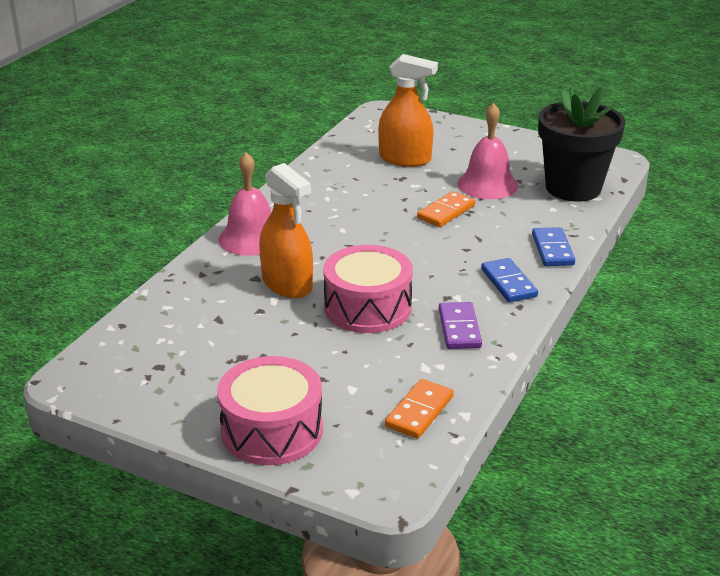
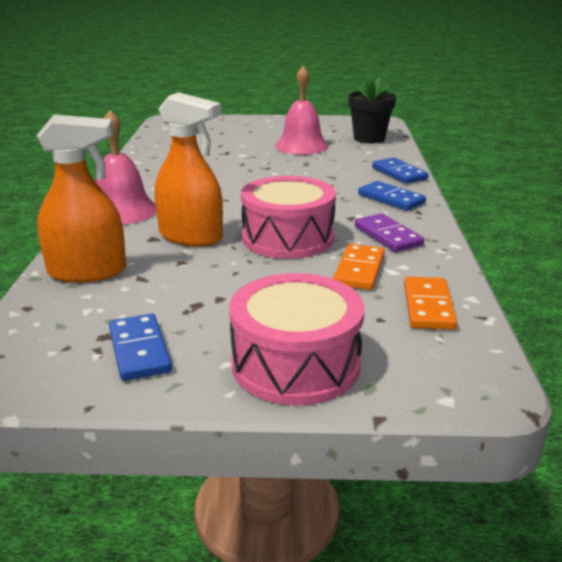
camera: 25 degrees left, 5 degrees down
orange spray bottle [378,54,438,167] -> orange spray bottle moved to [37,114,126,283]
orange domino [417,191,475,227] -> orange domino moved to [333,244,385,290]
black flower pot [538,87,625,202] -> black flower pot [348,77,396,143], size x0.66
none -> blue domino [109,313,172,381]

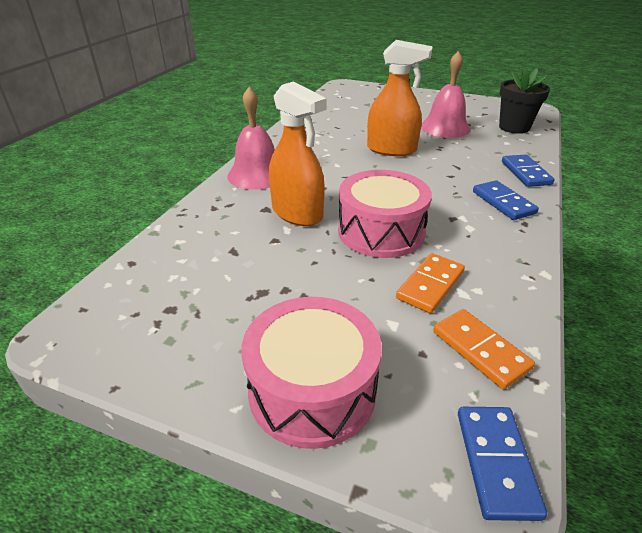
camera: 20 degrees right, 10 degrees up
orange spray bottle [37,114,126,283] -> orange spray bottle moved to [367,40,433,156]
blue domino [109,313,172,381] -> blue domino moved to [458,407,548,521]
purple domino [355,214,424,252] -> none
orange domino [404,277,457,330] -> orange domino turned 60 degrees counterclockwise [433,309,535,389]

